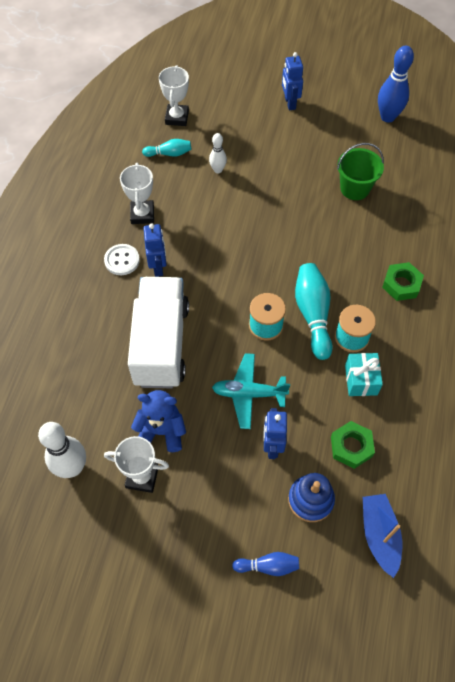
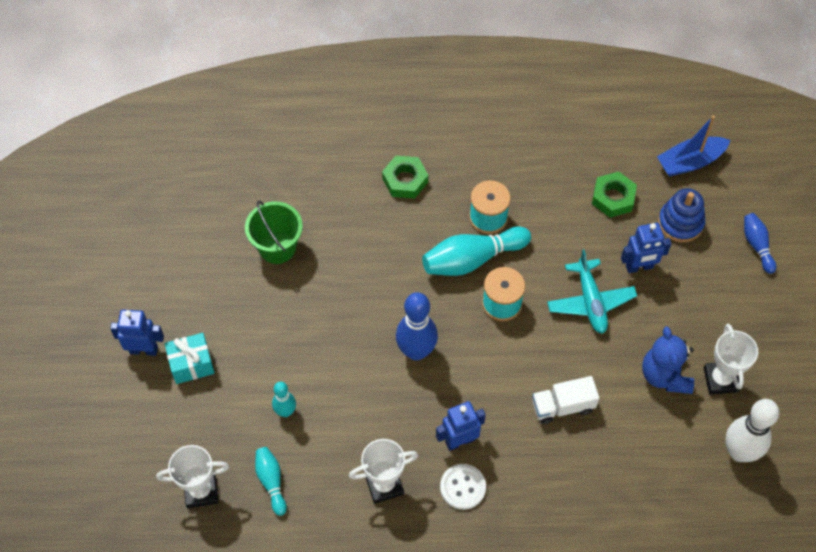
camera: 105 degrees left, 0 degrees up
white truck [128,277,189,388] -> white truck [532,376,599,424], size x0.48
white bowling pin [209,133,227,173] -> turquoise bowling pin [272,382,296,417]
blue robot [282,52,303,110] -> blue robot turned 150 degrees counterclockwise [110,310,164,356]
turquoise gift [345,353,383,396] -> turquoise gift moved to [165,333,214,384]
blue bowling pin [378,46,414,123] -> blue bowling pin moved to [396,292,438,361]

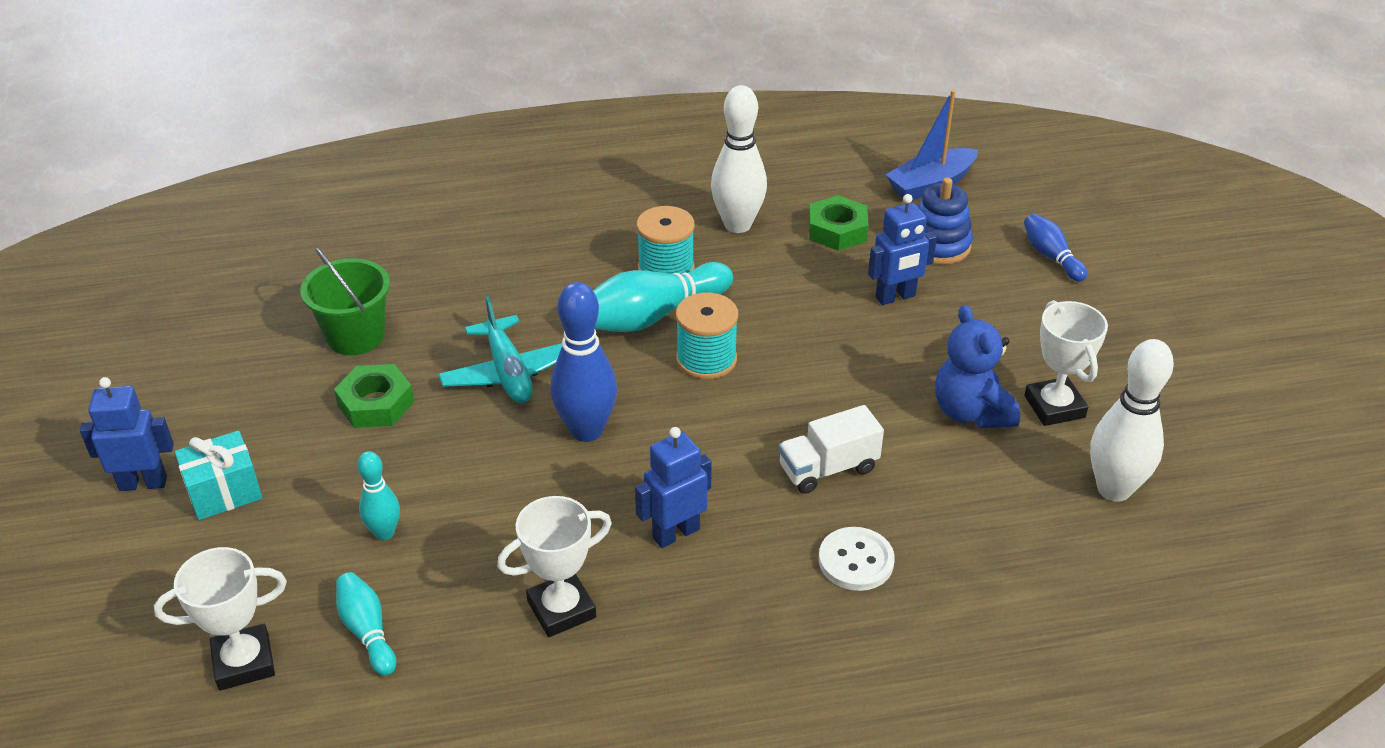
camera: 10 degrees left, 20 degrees down
green nut [382,155,428,199] -> green nut moved to [334,364,414,428]
white button [440,464,486,510] -> white button moved to [819,527,895,591]
turquoise plane [547,249,637,334] -> turquoise plane moved to [438,296,562,403]
none -> white bowling pin [711,85,767,233]

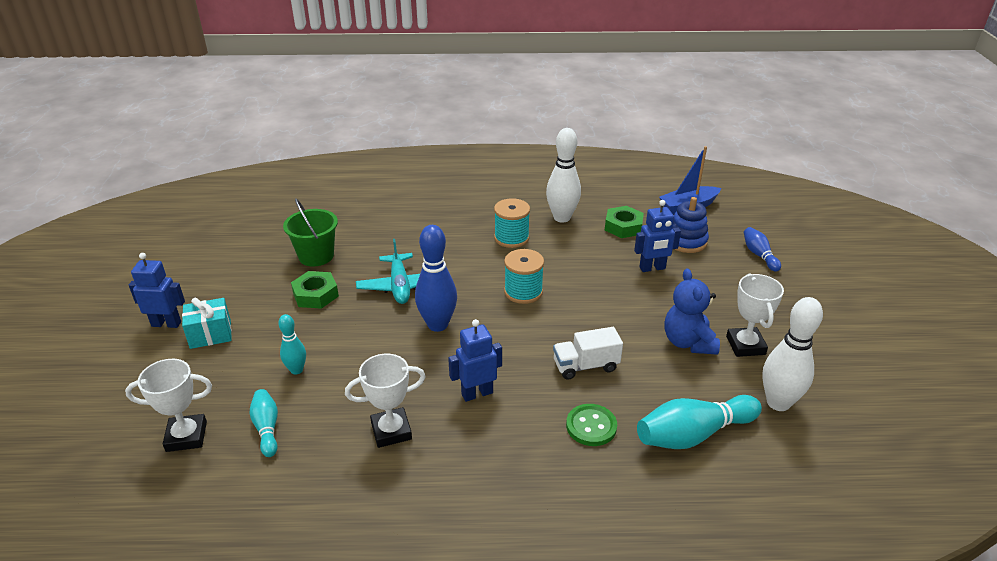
camera: 10 degrees right, 5 degrees down
turquoise bowling pin [593,262,733,332] -> turquoise bowling pin moved to [637,395,762,449]
white button [819,527,895,591] -> green button [566,404,617,446]

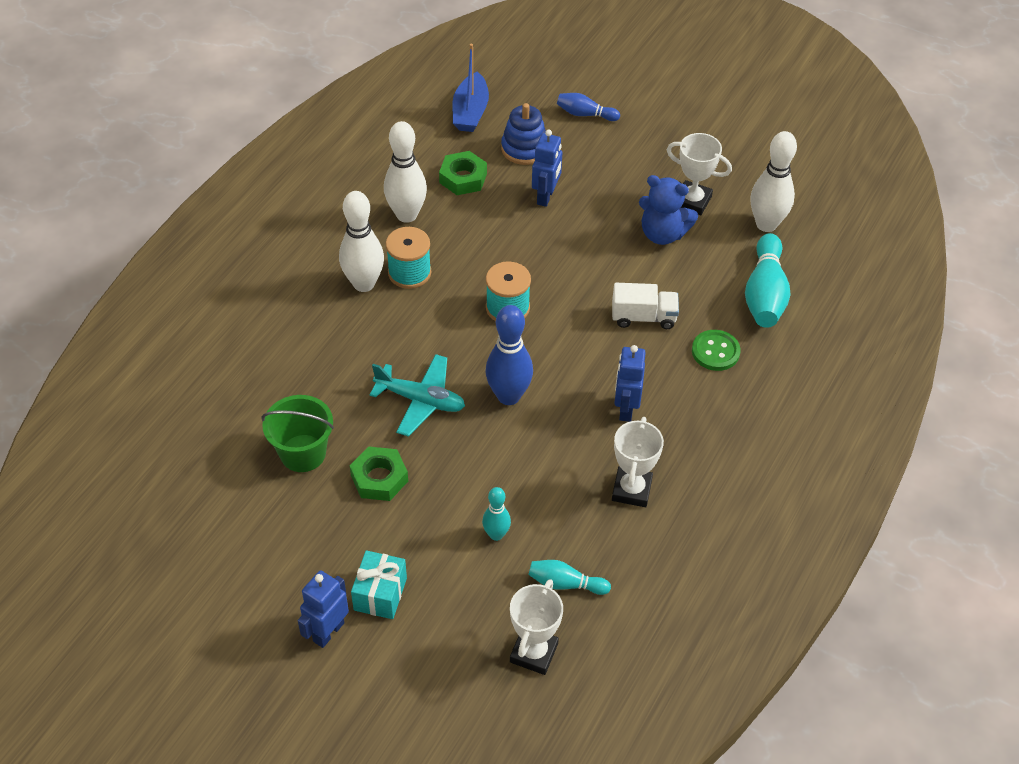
camera: 60 degrees left, 15 degrees up
white truck [553,327,623,380] -> white truck turned 105 degrees counterclockwise [612,283,679,329]
none -> white bowling pin [339,191,384,292]

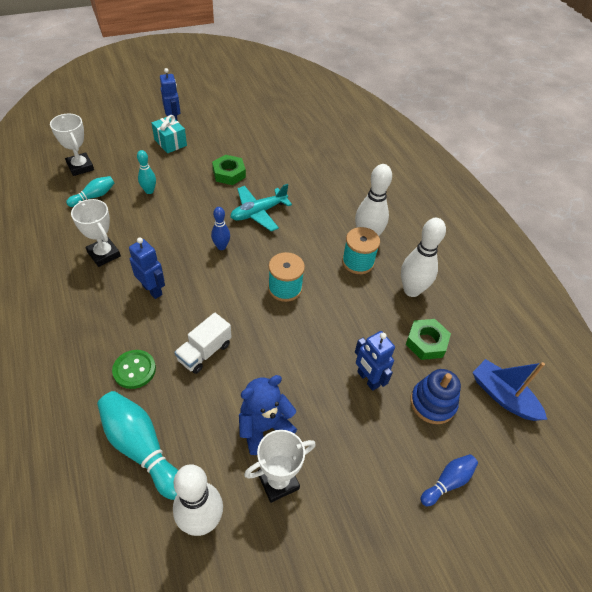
camera: 125 degrees right, 0 degrees up
green bucket [261,395,334,472] -> none
blue bowling pin [485,305,533,405] -> blue bowling pin [211,207,230,250], size x0.56

